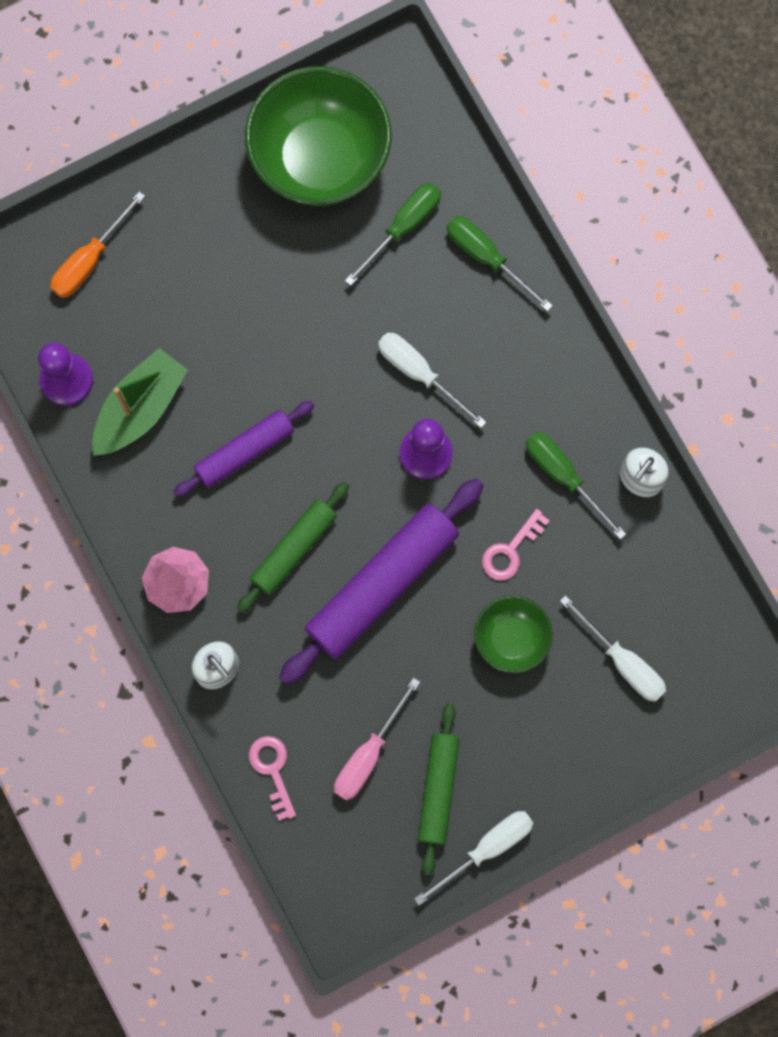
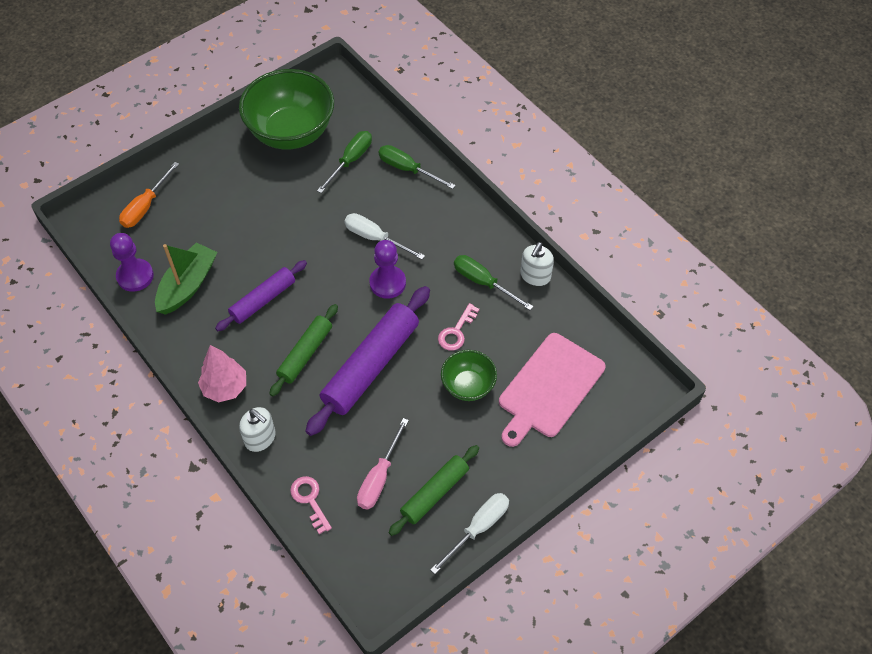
camera: 10 degrees left, 20 degrees down
green rolling pin [418,704,460,875] -> green rolling pin turned 45 degrees clockwise [389,445,479,536]
white screwdriver [560,595,666,702] -> pink cutting board [499,333,606,447]

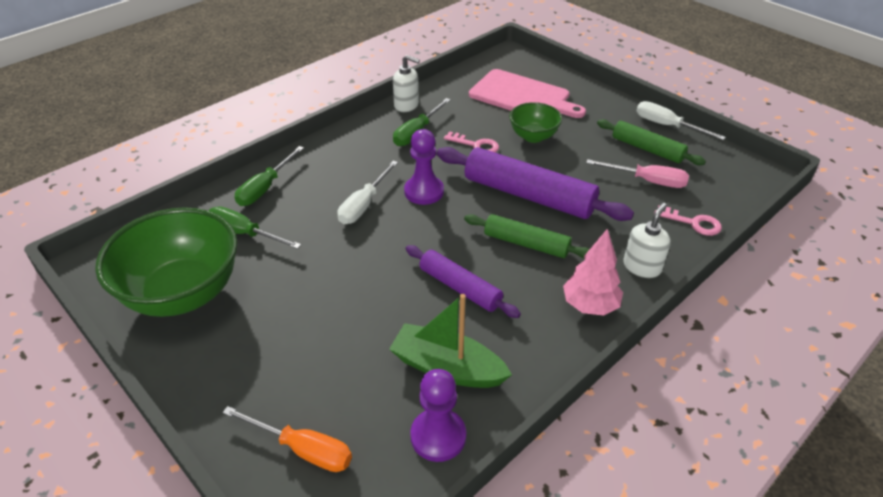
camera: 95 degrees left, 15 degrees down
pink key [290,476,332,534] -> pink key turned 120 degrees counterclockwise [654,206,722,236]

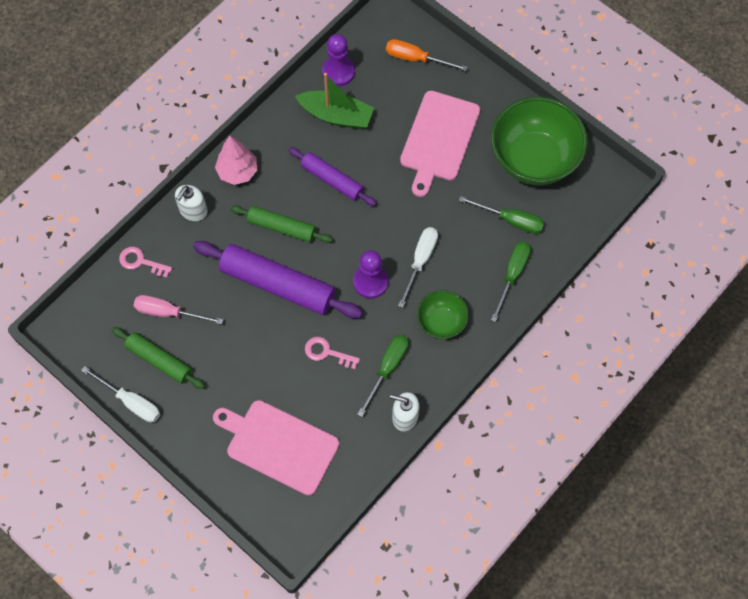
camera: 175 degrees right, 25 degrees up
green bowl [509,102,562,143] -> green bowl moved to [417,290,469,339]
none -> pink cutting board [400,91,480,197]

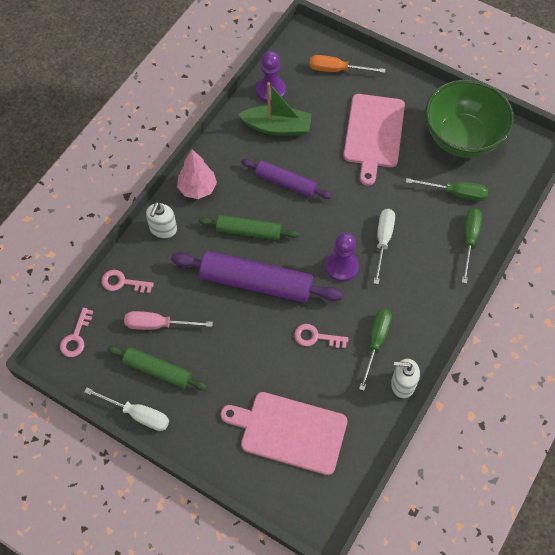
camera: 10 degrees left, 5 degrees down
green bowl [417,290,469,339] -> none
none -> pink key [60,307,93,357]

